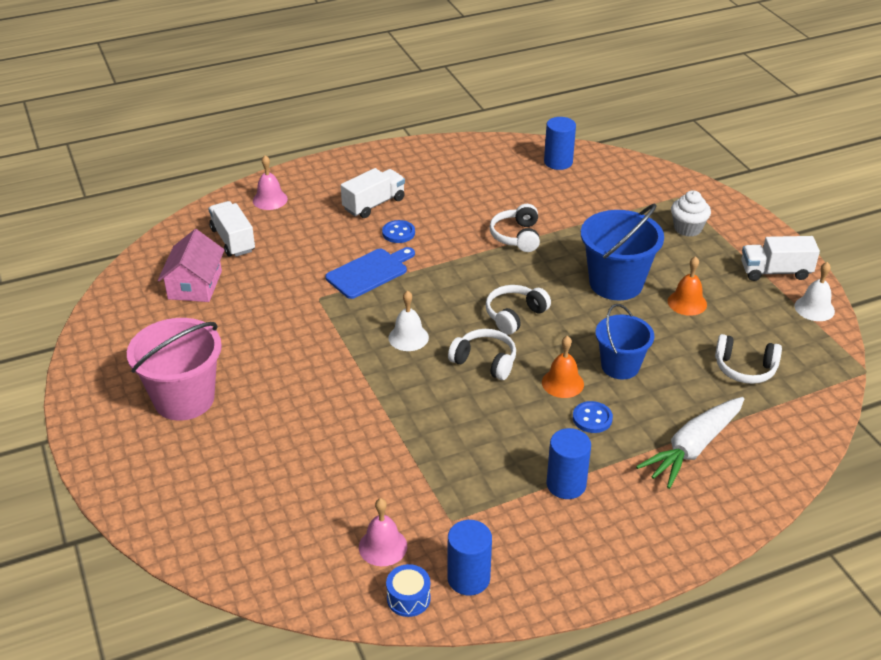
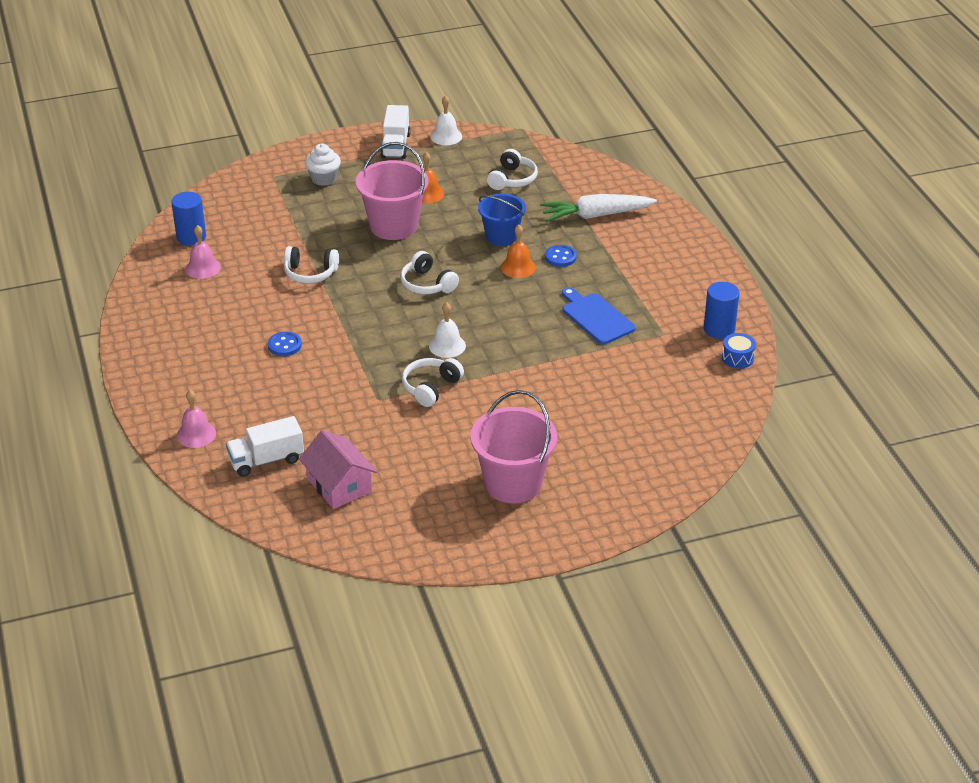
camera: 85 degrees left, 0 degrees up
pink house [158,229,225,302] -> pink house turned 45 degrees clockwise [299,430,377,509]
blue cutting board [325,247,415,299] -> blue cutting board moved to [562,287,635,344]
white truck [341,168,405,218] -> none
pink bell [359,498,407,566] -> pink bell moved to [186,225,221,279]
white headphones [448,329,516,380] -> white headphones moved to [402,358,464,407]
blue cylinder [547,428,591,499] -> none
blue bucket [581,204,664,300] -> pink bucket [356,142,428,240]
white carrot [636,397,744,489] -> white carrot turned 120 degrees clockwise [540,194,657,222]

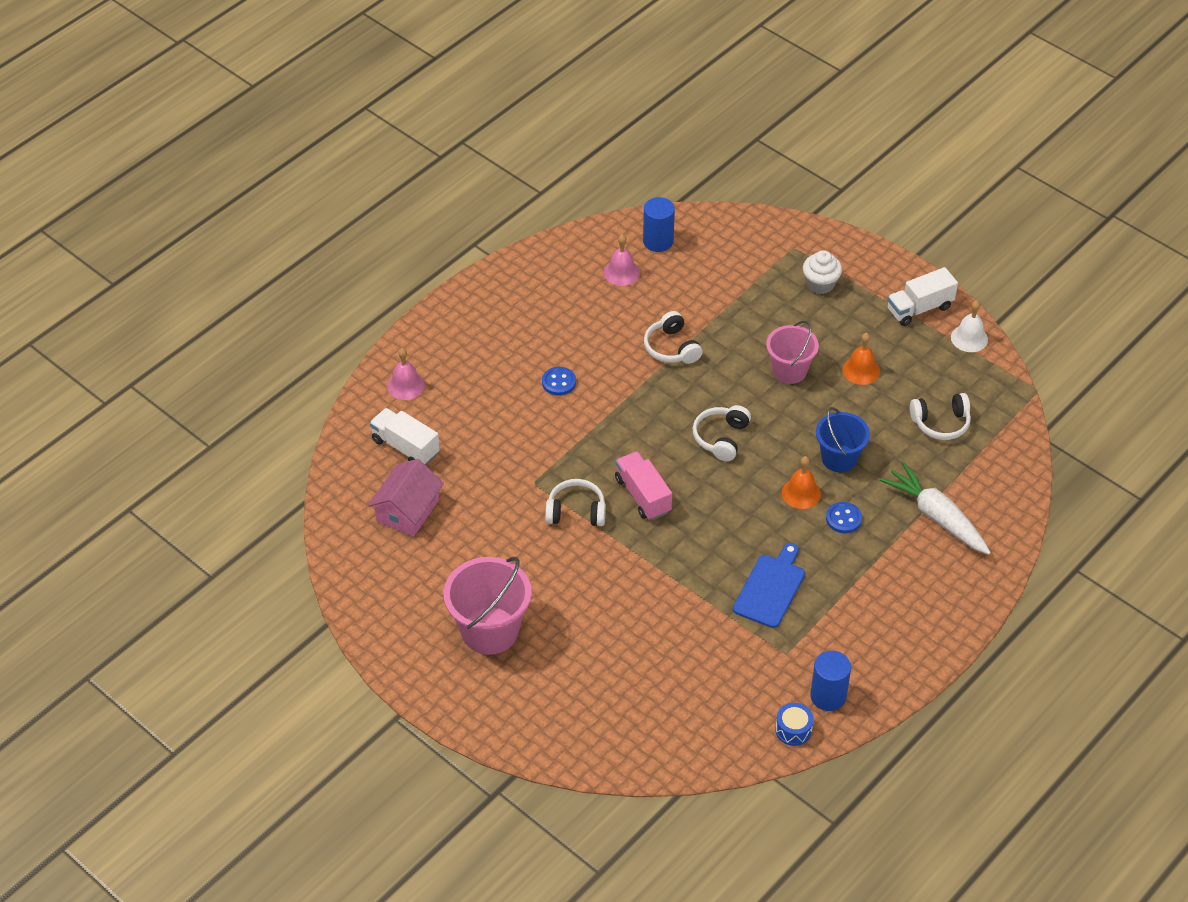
camera: 60 degrees right, 10 degrees up
pink bucket [356,142,428,240] -> pink bucket [766,321,819,384], size x0.66
white bell [429,302,466,358] -> pink truck [615,451,672,520]

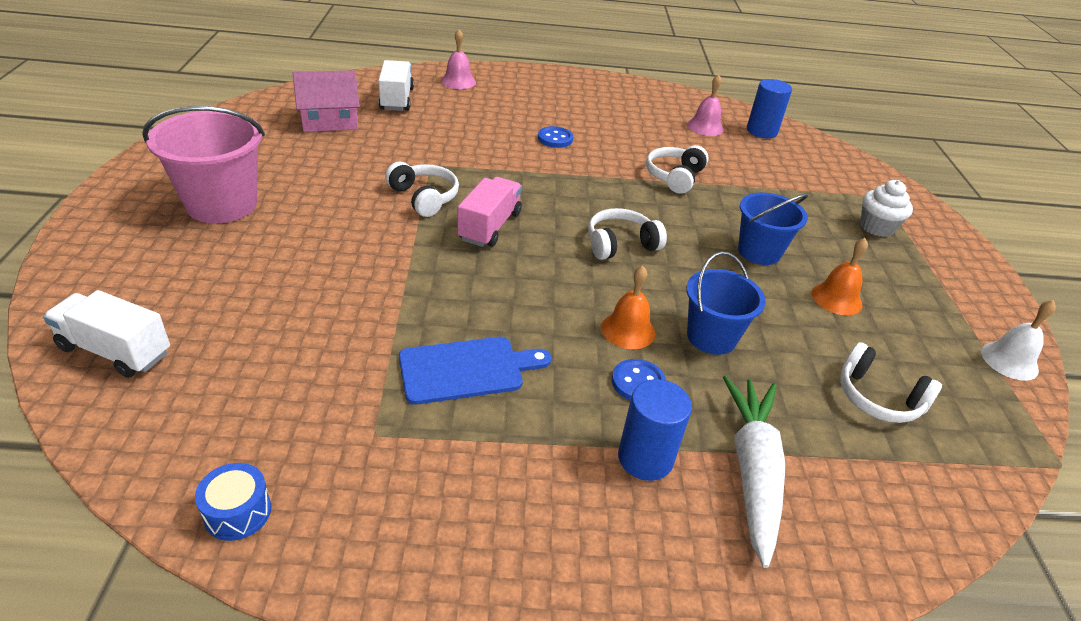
camera: 45 degrees right, 10 degrees down
pink bucket [766,321,819,384] -> blue bucket [738,193,808,265]
blue cylinder [810,651,851,711] -> blue cylinder moved to [618,379,692,481]
white truck [887,267,958,326] -> white truck moved to [43,290,170,378]

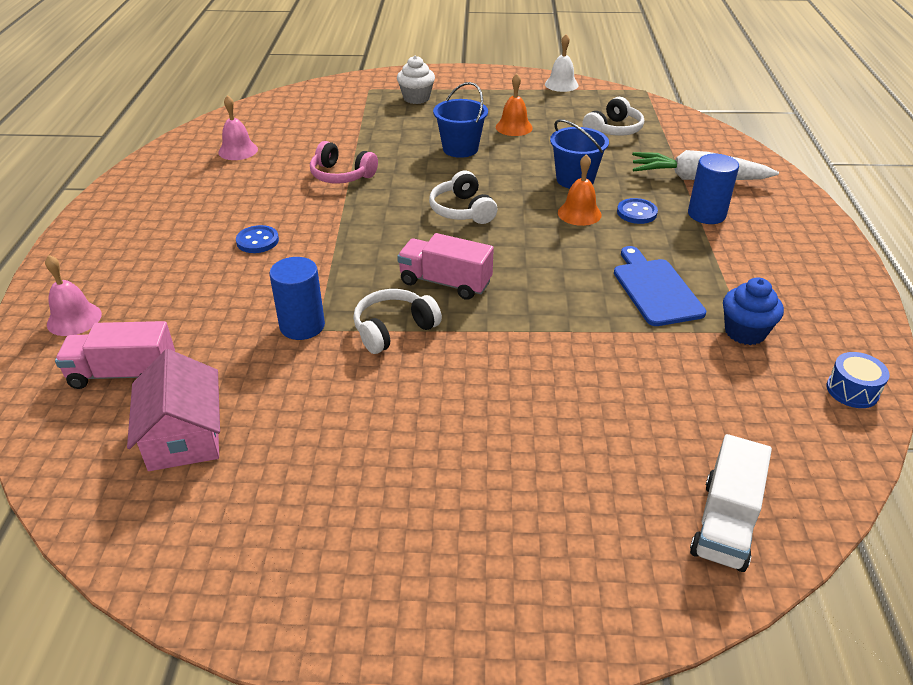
camera: 85 degrees left, 0 degrees up
pink bucket [142,106,265,223] -> none
white truck [378,60,414,111] -> pink truck [55,321,175,389]
white headphones [646,145,709,194] -> pink headphones [310,141,378,184]
blue cylinder [747,79,792,138] -> blue cylinder moved to [269,257,325,340]
none -> blue cupcake [723,278,784,345]

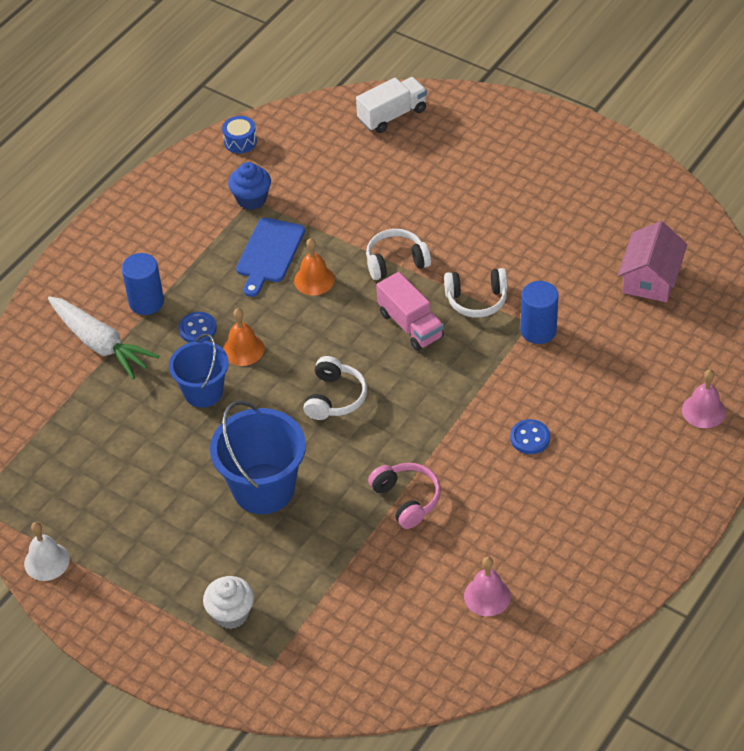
camera: 145 degrees left, 10 degrees up
pink truck [55,321,175,389] -> none
blue bucket [433,82,488,158] -> blue bucket [210,400,306,514], size x1.52
orange bell [496,74,533,136] -> orange bell moved to [294,238,335,295]
white headphones [583,97,644,136] -> white headphones moved to [366,229,431,280]

